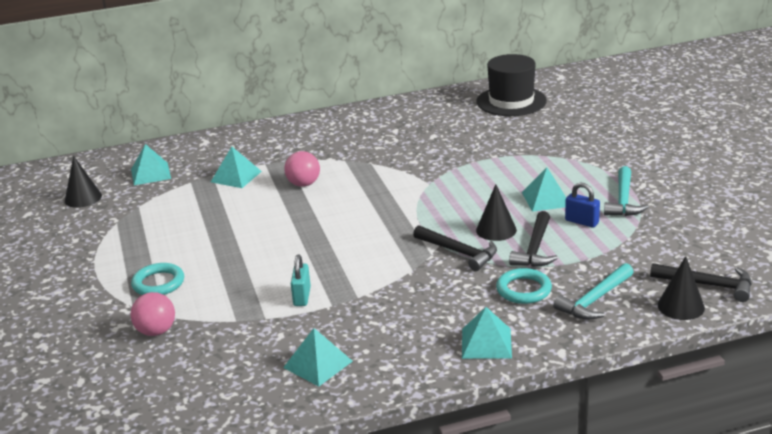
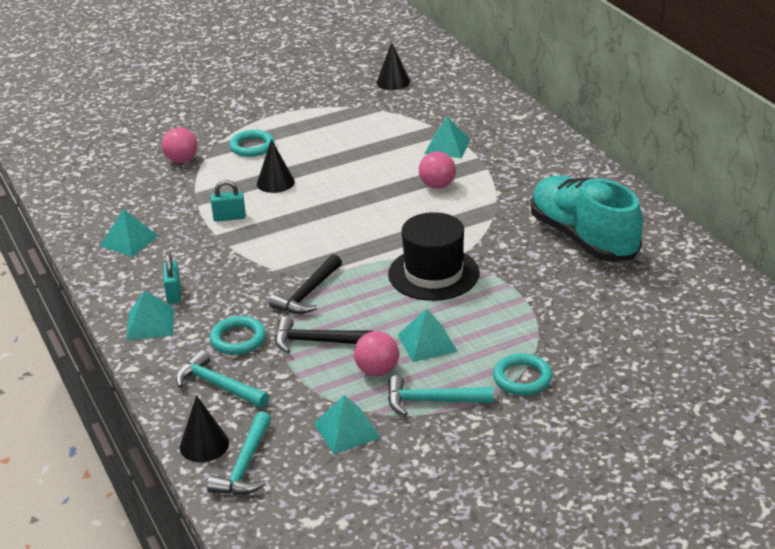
camera: 80 degrees right, 5 degrees up
turquoise pyramid [131,144,171,185] -> turquoise pyramid moved to [314,395,381,454]
black hat [476,54,547,116] -> black hat moved to [388,212,479,301]
black cone [476,184,517,241] -> black cone moved to [257,139,295,193]
blue padlock [565,183,600,227] -> pink ball [354,331,399,376]
black hammer [650,263,752,302] -> turquoise hammer [207,412,271,495]
none -> turquoise padlock [163,253,181,304]
none -> turquoise ring [493,353,552,395]
none -> turquoise shoe [531,176,643,262]

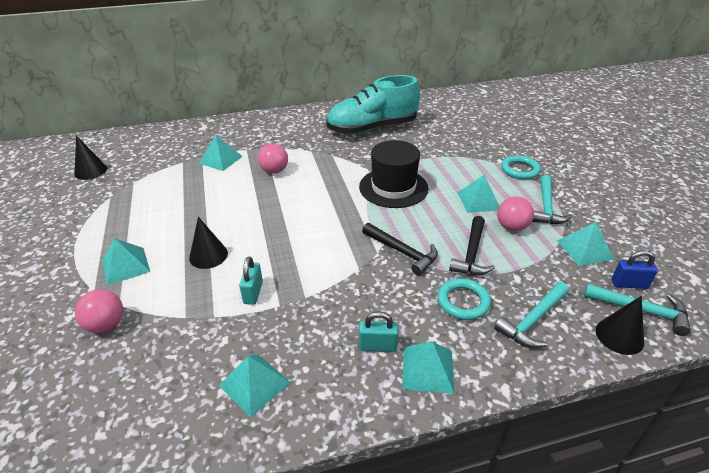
camera: 80 degrees left, 5 degrees up
turquoise ring [229,130,275,157] -> turquoise pyramid [102,238,150,286]
none -> blue padlock [612,250,658,289]

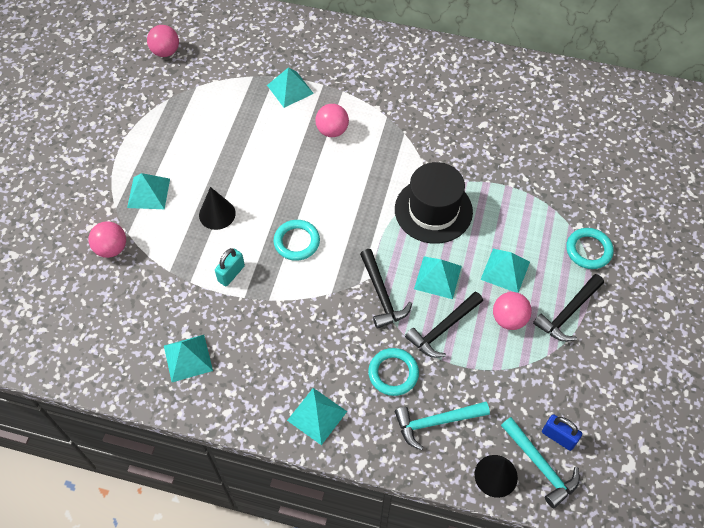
camera: 30 degrees right, 20 degrees up
black cone [74,136,107,180] -> pink ball [147,25,179,57]
turquoise shoe [326,75,420,134] -> none
turquoise padlock [359,312,398,352] -> none
turquoise hammer [532,175,572,224] -> black hammer [533,274,604,342]
turquoise pyramid [557,222,614,266] -> turquoise pyramid moved to [414,256,462,299]
none -> turquoise ring [273,220,320,261]

